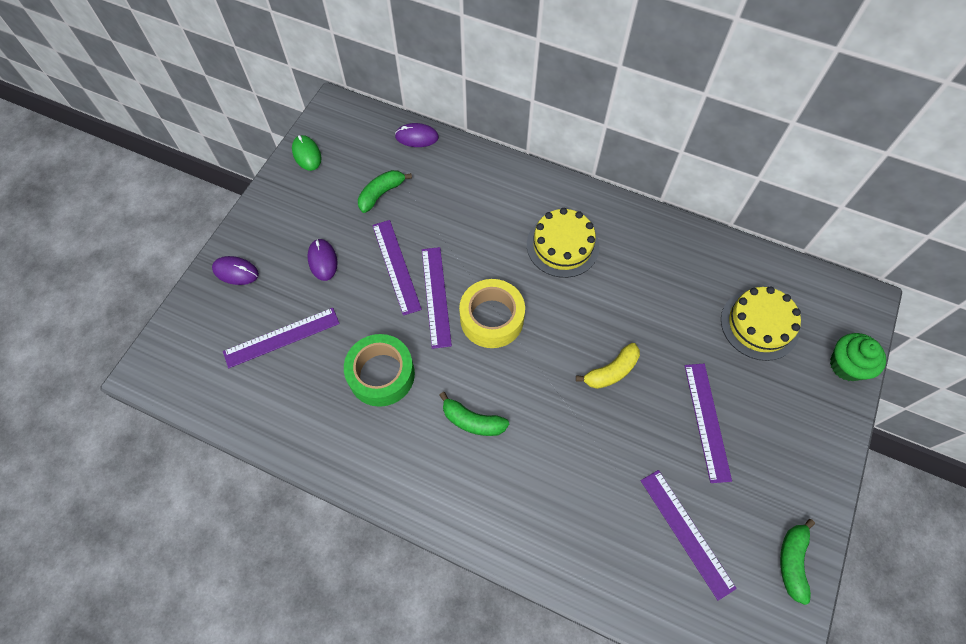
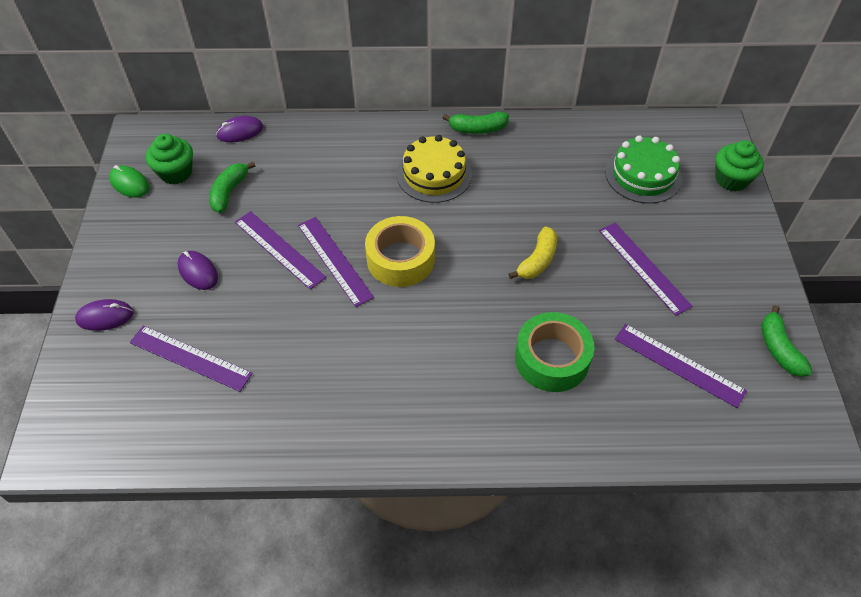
camera: 25 degrees left, 10 degrees down
purple ruler [223,308,340,368] -> purple ruler turned 75 degrees clockwise [130,325,253,392]
green tape [344,334,415,407] -> green tape moved to [515,312,594,392]
green banana [439,392,509,436] -> green banana moved to [443,112,509,134]
yellow cake [721,286,801,361] -> green cake [605,136,682,204]
none -> green cupcake [146,134,193,185]

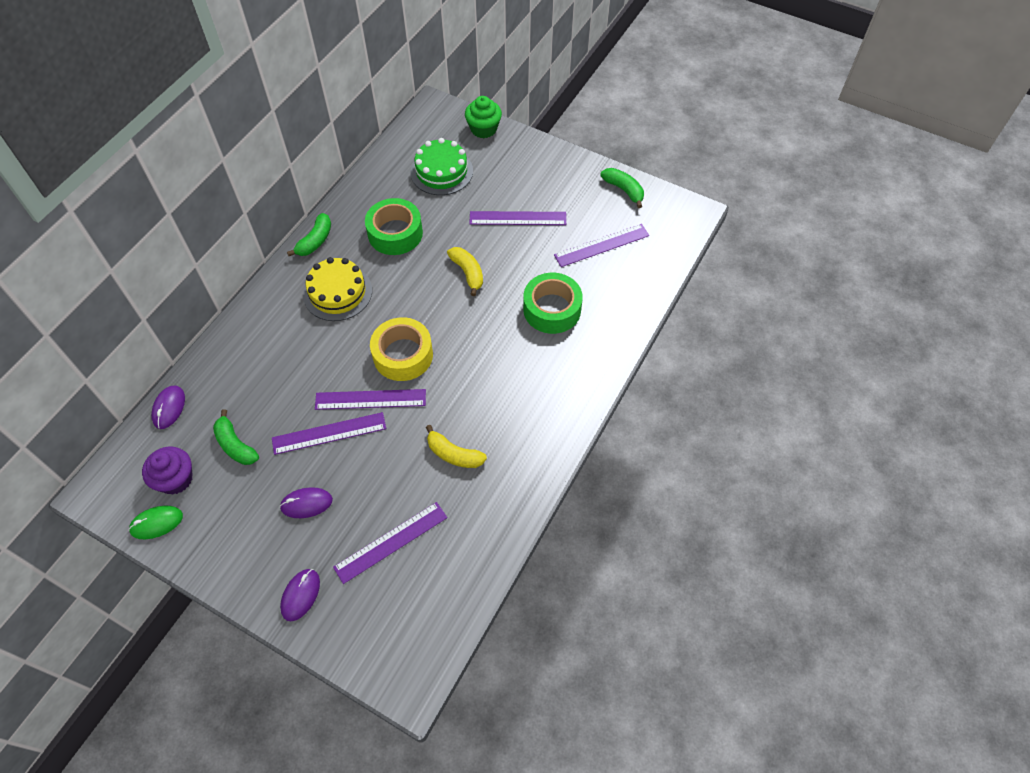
camera: 60 degrees left, 5 degrees up
green cupcake [146,134,193,185] -> purple cupcake [142,447,193,495]
green banana [761,305,812,377] -> green banana turned 150 degrees counterclockwise [600,168,644,208]
none -> green tape [365,198,423,255]
none -> yellow banana [426,425,487,468]

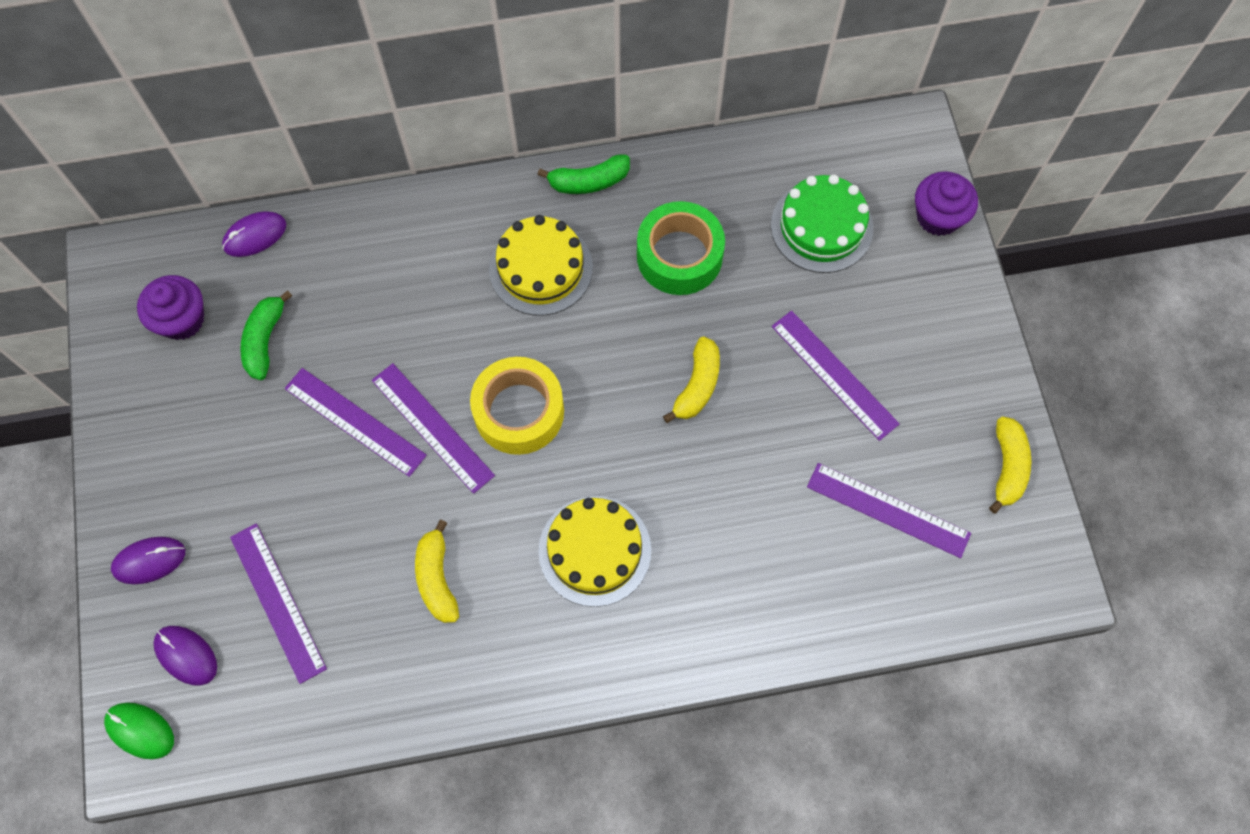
camera: 50 degrees right, 10 degrees up
green mouse [128,505,183,539] -> green mouse moved to [104,703,174,759]
purple mouse [280,487,333,518] -> purple mouse moved to [154,626,217,686]
purple ruler [333,502,448,584] -> purple ruler turned 45 degrees clockwise [230,524,327,684]
green cupcake [465,96,502,138] -> purple cupcake [915,171,978,236]
green tape [523,273,583,334] -> none
green banana [600,168,644,208] -> yellow banana [989,416,1031,514]
none -> yellow cake [538,496,651,607]

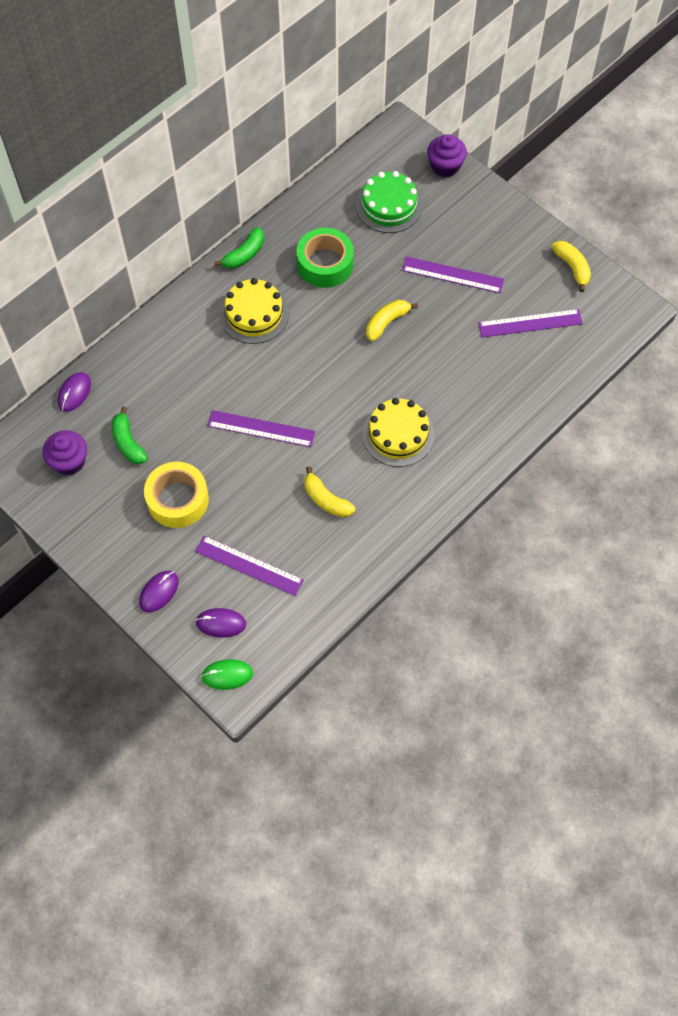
camera: 35 degrees left, 5 degrees down
purple ruler [285,368,427,477] -> none
yellow tape [470,357,564,455] -> yellow tape moved to [144,462,209,528]
yellow banana [663,336,720,423] -> yellow banana turned 120 degrees counterclockwise [366,300,418,342]

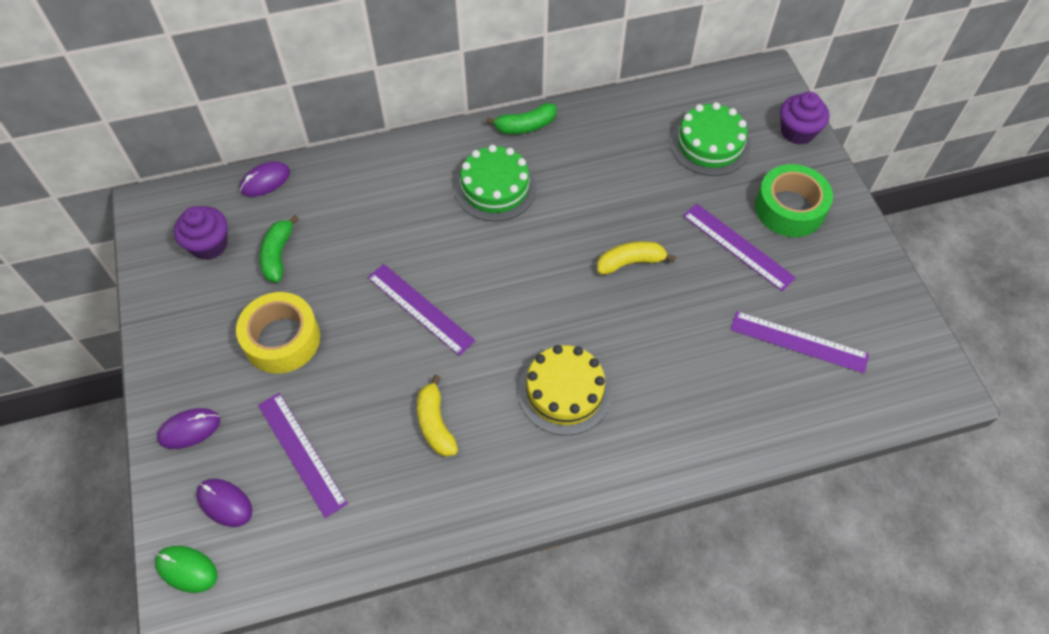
camera: 30 degrees right, 5 degrees down
yellow cake [220,278,289,344] -> green cake [454,145,537,222]
green tape [297,228,354,288] -> green tape moved to [755,164,833,237]
yellow banana [552,241,591,292] -> none

